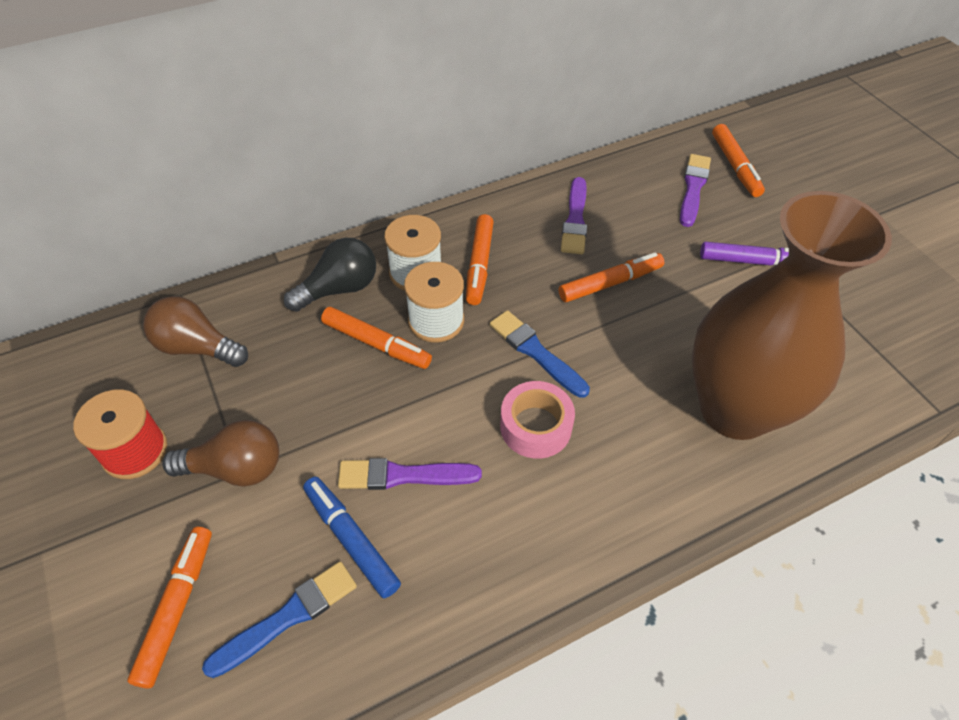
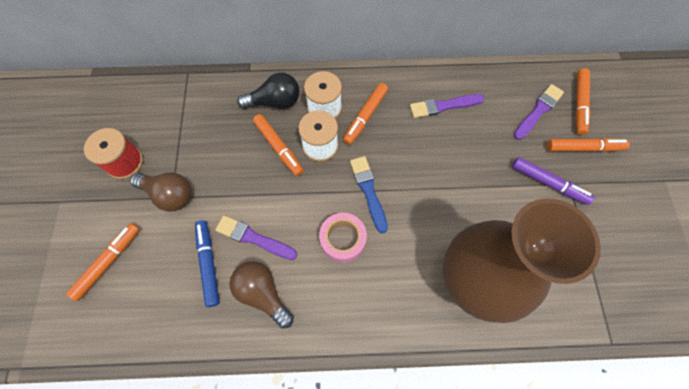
camera: 25 degrees right, 15 degrees up
brown light bulb [143,296,248,367] -> brown light bulb moved to [229,261,294,329]
blue brush [202,562,357,678] -> none
orange marker [559,252,664,302] -> orange marker moved to [547,138,630,152]
purple brush [561,177,587,254] -> purple brush turned 45 degrees clockwise [410,94,485,118]

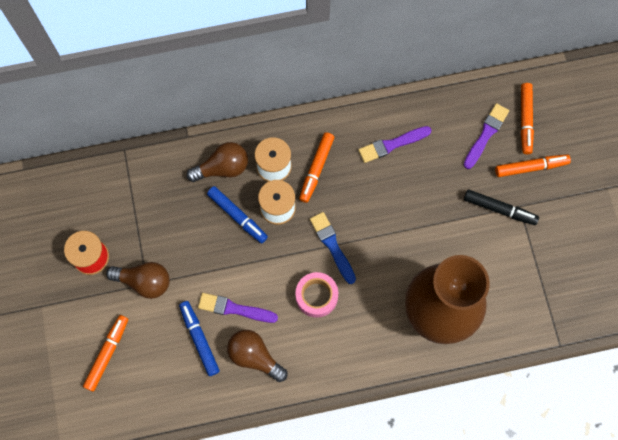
camera: 10 degrees left, 5 degrees up
black light bulb [237,72,299,109] -> brown light bulb [187,142,248,182]
orange marker [253,114,304,176] -> blue marker [207,186,268,243]
purple marker [512,157,595,205] -> black marker [464,190,539,225]

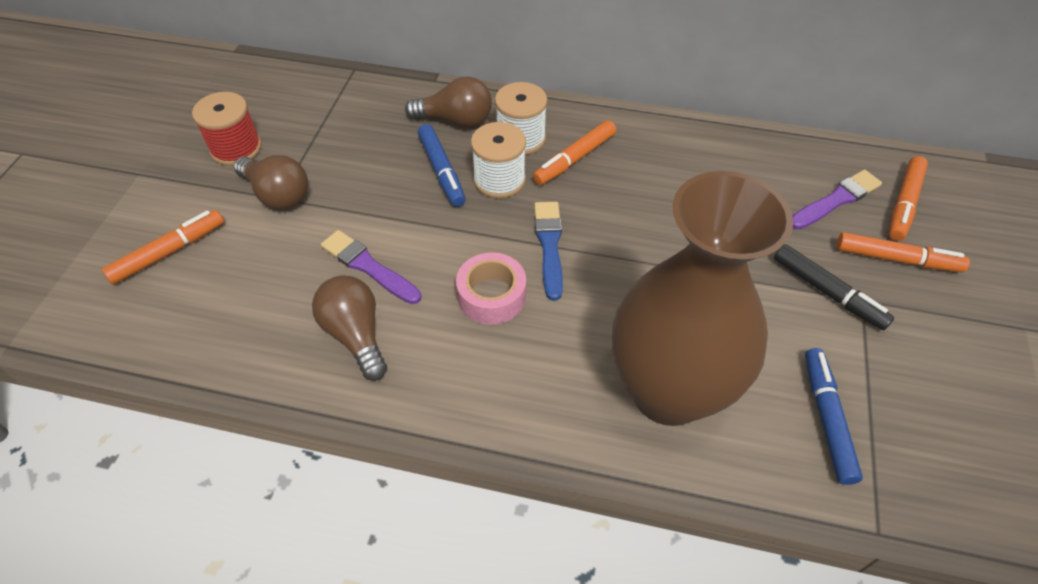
camera: 25 degrees right, 20 degrees down
blue marker [179,301,220,376] -> blue marker moved to [805,348,863,485]
purple brush [358,126,431,163] -> none

